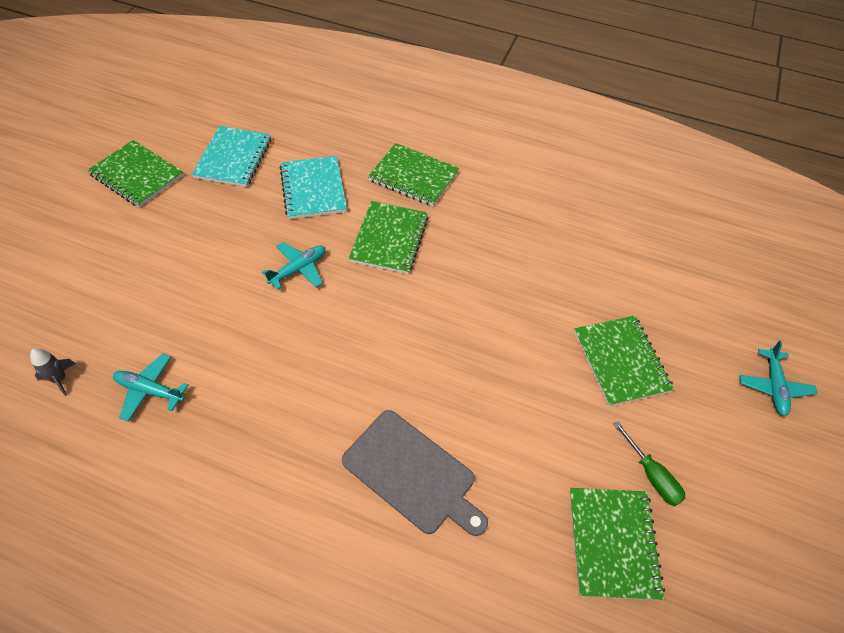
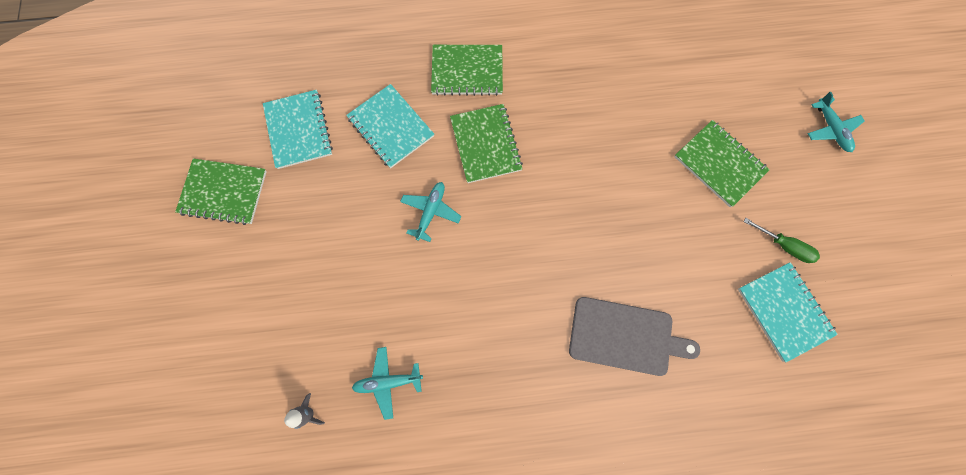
camera: 25 degrees left, 20 degrees up
green notebook [570,488,665,600] -> turquoise notebook [738,262,838,363]

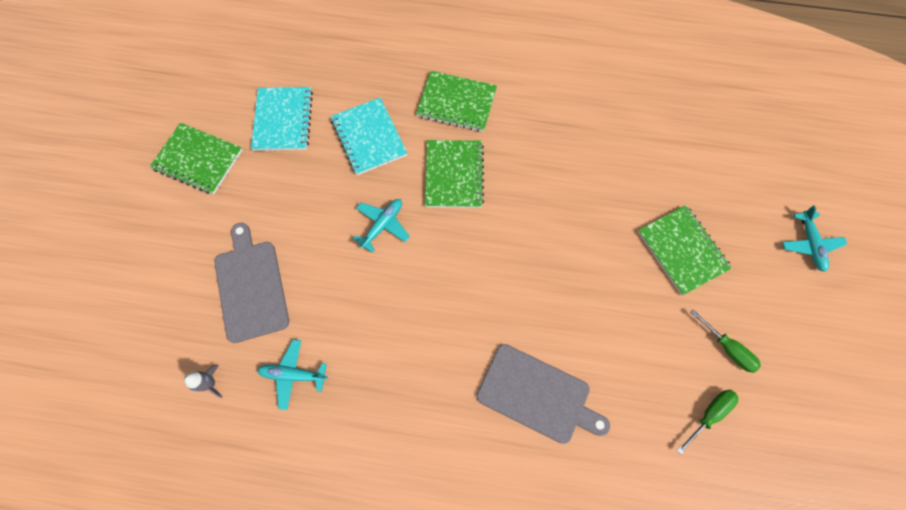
camera: 15 degrees right, 5 degrees down
turquoise notebook [738,262,838,363] -> green screwdriver [677,390,738,455]
none -> grey cutting board [214,223,289,343]

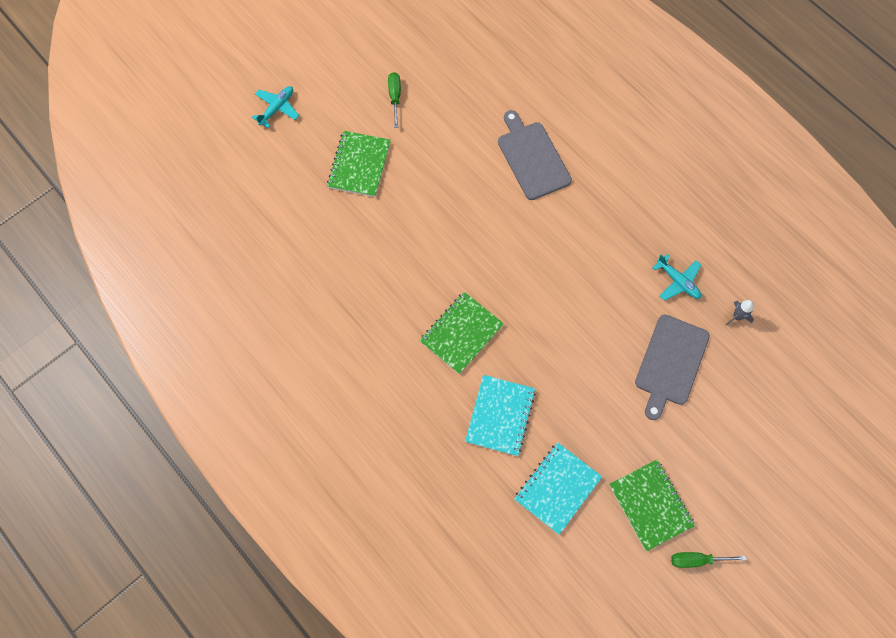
camera: 140 degrees left, 0 degrees up
turquoise plane [353,199,410,253] -> none
green notebook [416,71,497,132] -> none
green screwdriver [677,390,738,455] -> green screwdriver moved to [671,552,746,568]

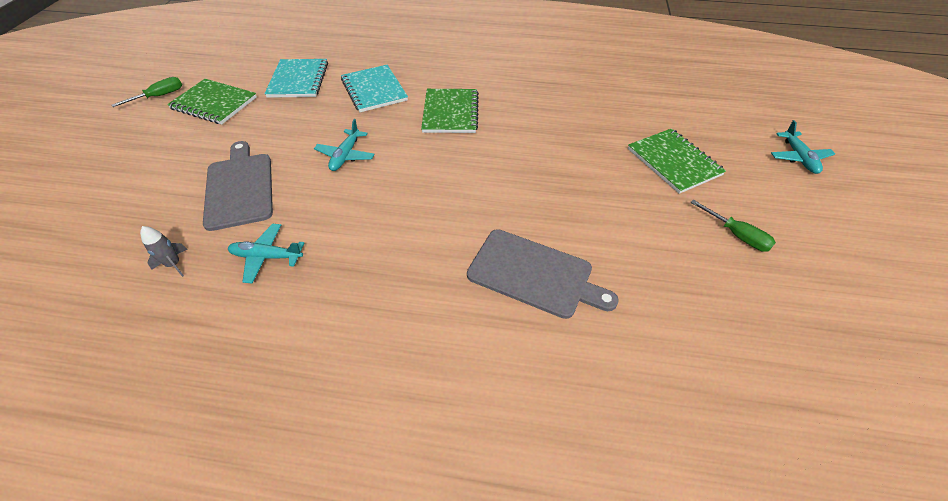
camera: 140 degrees right, 20 degrees down
none -> turquoise plane [314,119,375,171]

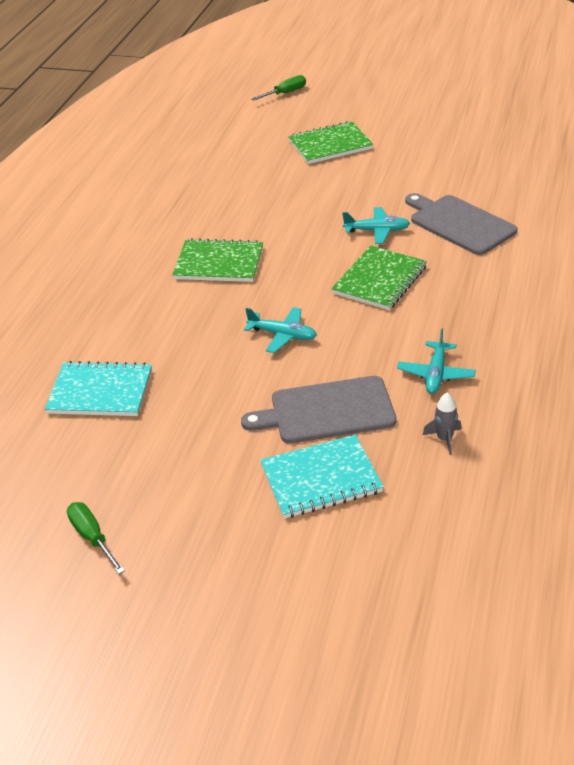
camera: 80 degrees left, 10 degrees down
green notebook [167,79,257,124] -> green notebook moved to [331,246,427,310]
turquoise notebook [341,65,408,112] -> turquoise notebook moved to [260,435,383,519]
grey cutting board [467,229,619,319] -> grey cutting board turned 75 degrees counterclockwise [405,193,518,255]
green screwdriver [690,200,776,252] -> green screwdriver moved to [252,75,306,101]
turquoise plane [771,120,835,174] -> turquoise plane moved to [342,207,410,244]

